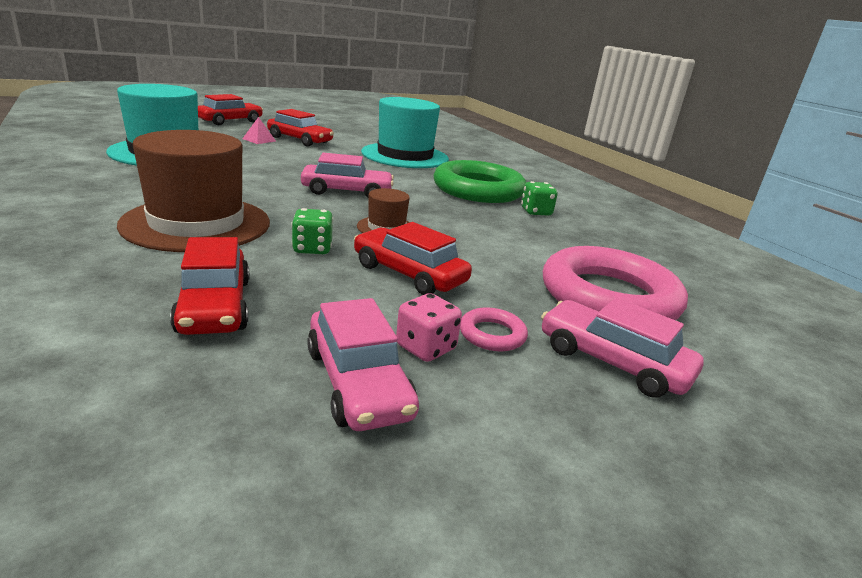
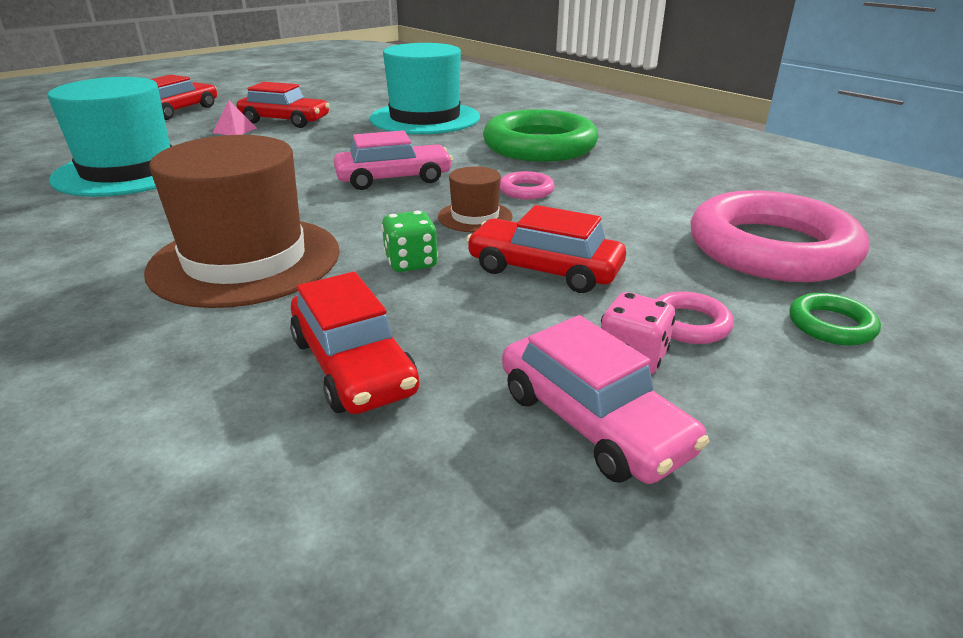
camera: 10 degrees left, 5 degrees up
green dice [521,181,558,216] -> none
pink car [541,298,704,398] -> green ring [789,293,881,346]
none -> pink ring [500,171,555,199]

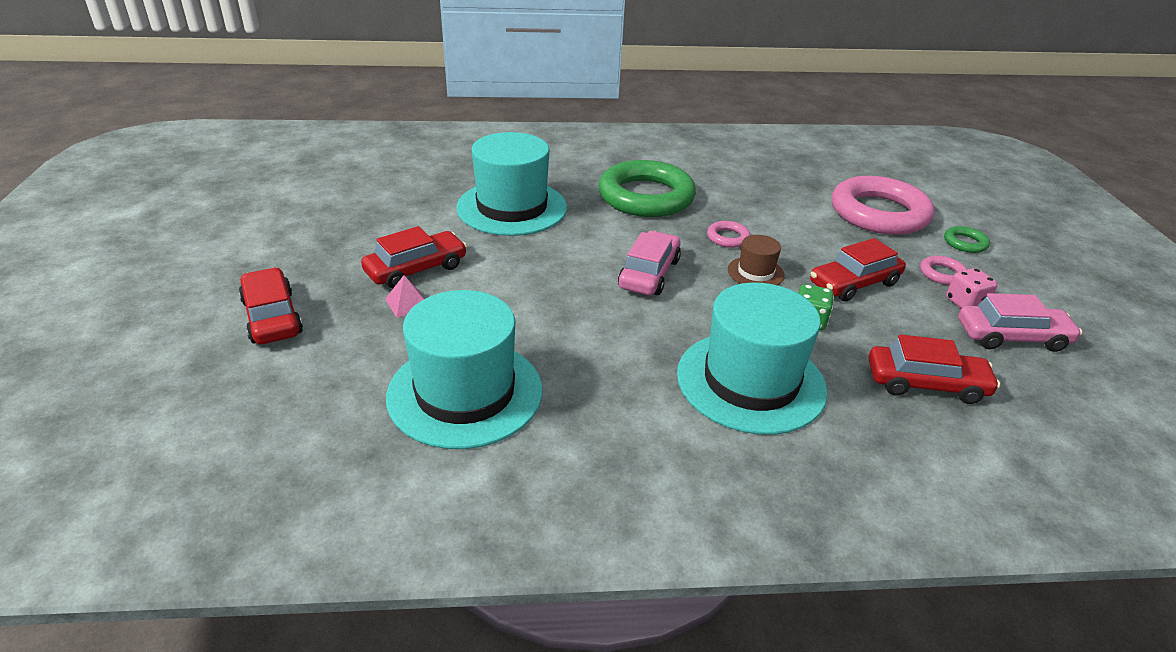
camera: 55 degrees left, 5 degrees up
brown hat [144,135,340,308] -> turquoise hat [677,283,828,435]

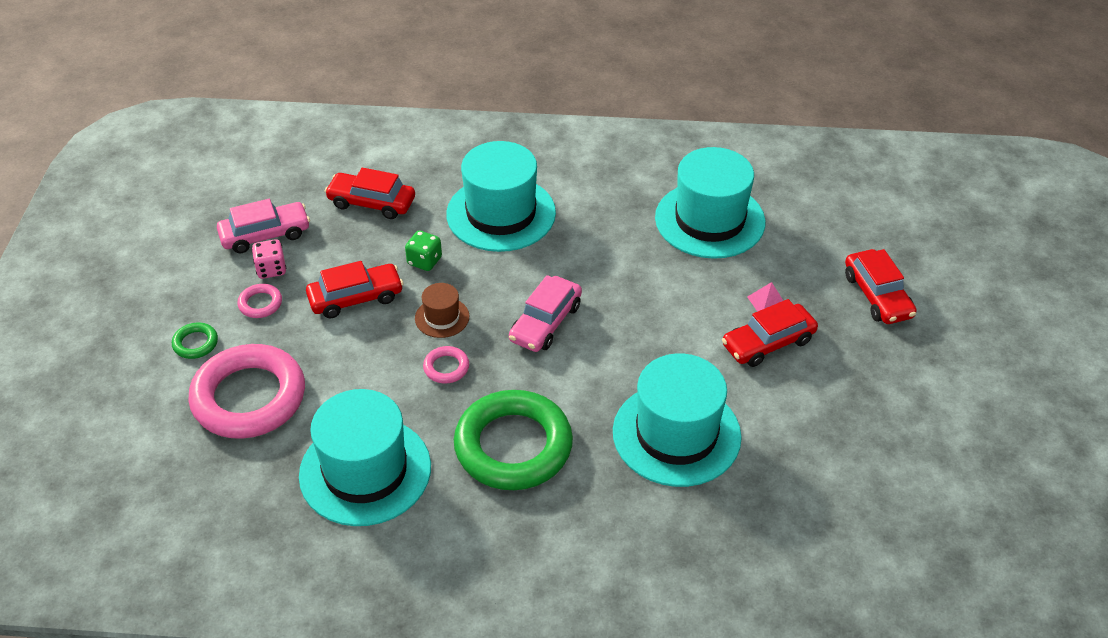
camera: 170 degrees left, 10 degrees up
pink car [958,293,1082,352] -> pink car turned 150 degrees clockwise [217,199,310,253]
none -> turquoise hat [299,389,431,526]

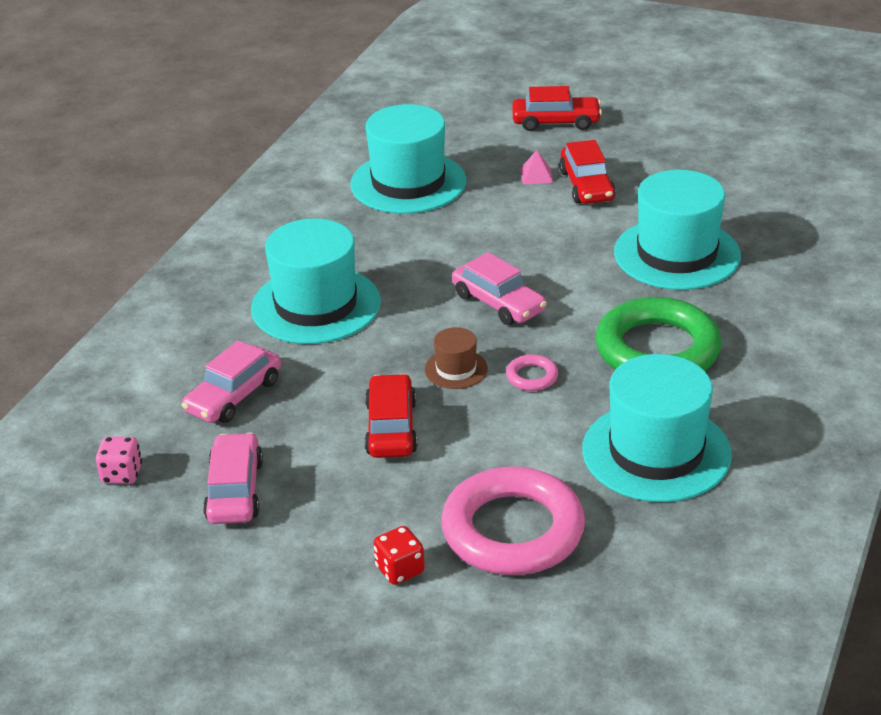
camera: 70 degrees left, 10 degrees down
green ring [172,322,218,359] -> red dice [373,526,425,585]
pink ring [237,284,282,318] -> none
pink dice [252,239,286,279] -> pink dice moved to [96,436,142,484]
red car [325,168,415,219] -> pink car [182,340,281,423]
green dice [405,230,442,271] -> none

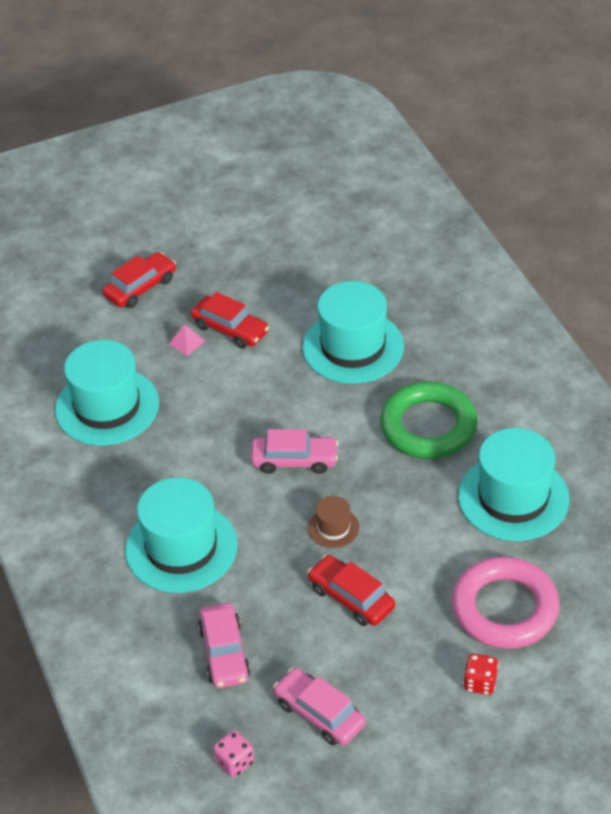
camera: 45 degrees left, 10 degrees up
pink ring [506,354,558,391] -> none

